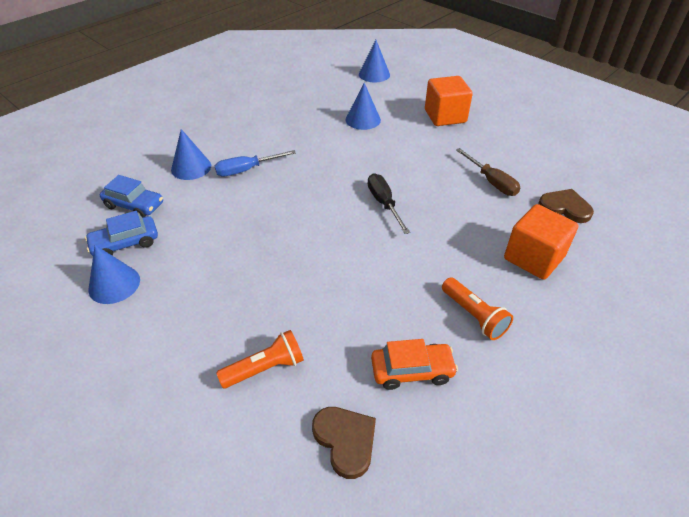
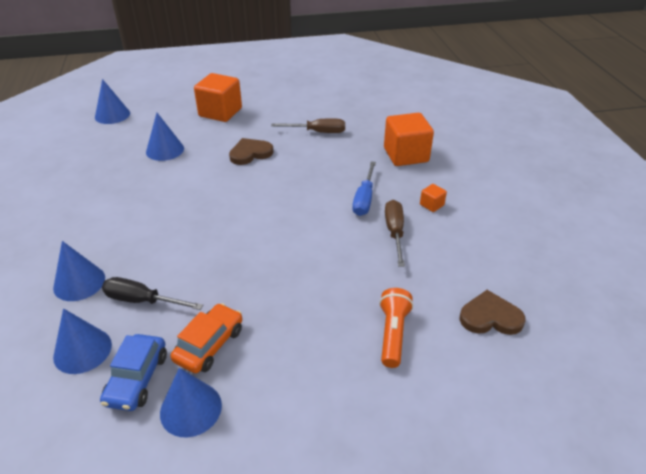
camera: 55 degrees left, 5 degrees down
blue car [100,175,163,218] -> blue cone [53,308,112,374]
blue screwdriver [215,150,296,177] -> blue screwdriver moved to [352,161,376,216]
black screwdriver [368,173,410,234] -> black screwdriver moved to [102,277,203,310]
orange car [371,339,458,390] -> orange car moved to [171,303,242,373]
orange flashlight [442,277,513,340] -> orange cube [420,184,447,212]
brown heart [539,189,594,223] -> brown heart moved to [229,138,273,165]
none -> brown screwdriver [385,200,405,267]

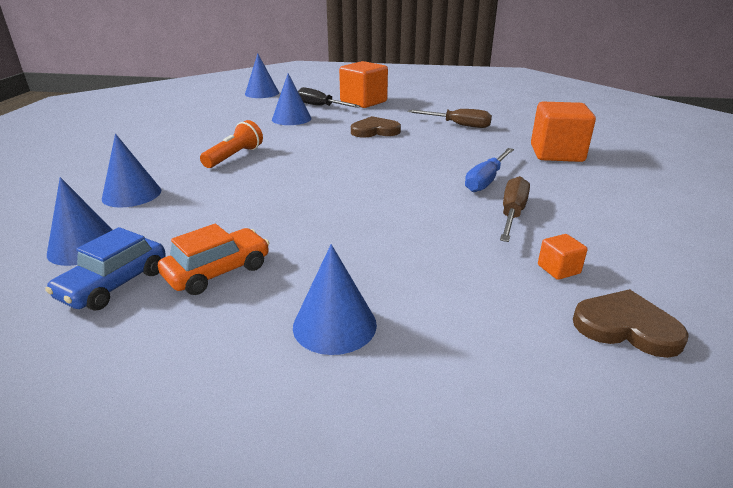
camera: 20 degrees right, 10 degrees down
black screwdriver [102,277,203,310] -> black screwdriver moved to [298,87,360,108]
blue cone [160,368,222,437] -> blue cone moved to [293,244,377,355]
orange flashlight [379,288,413,368] -> orange flashlight moved to [200,120,263,168]
orange cube [420,184,447,212] -> orange cube moved to [538,234,588,280]

